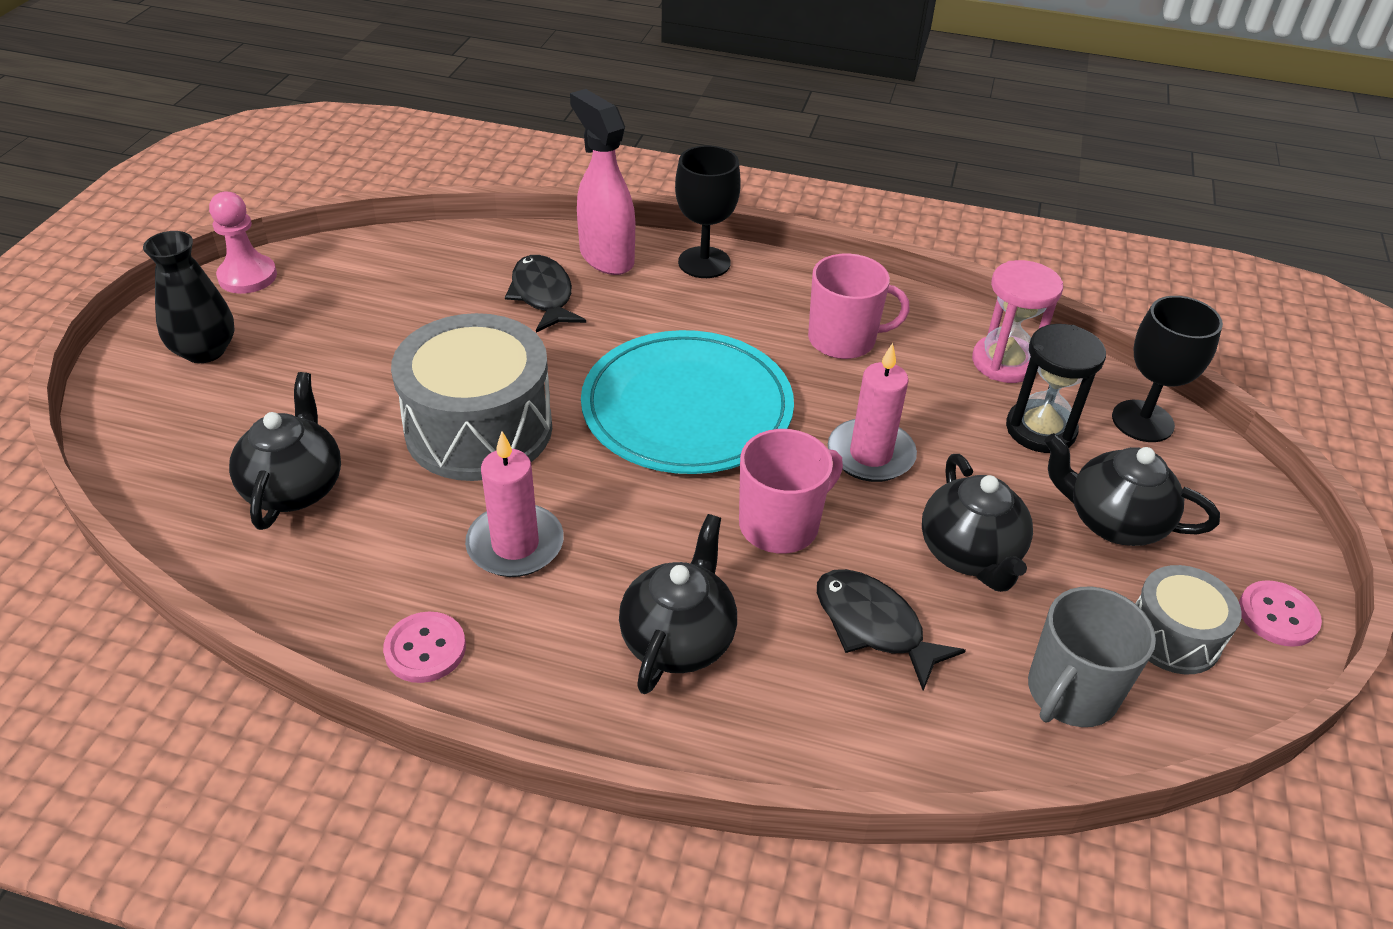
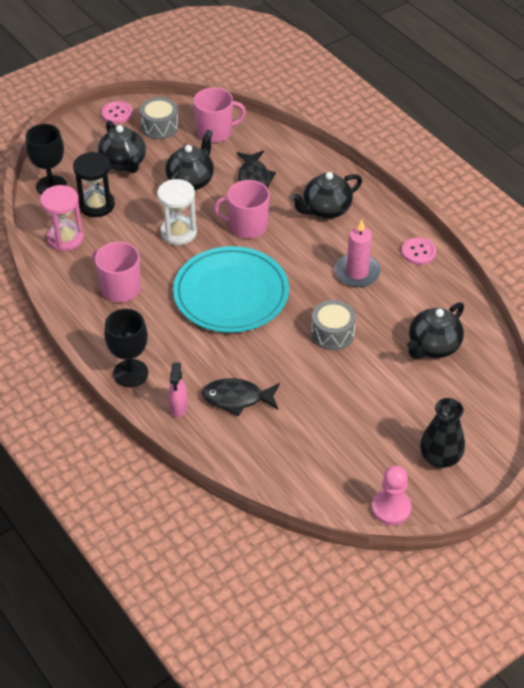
camera: 140 degrees left, 5 degrees up
grey drum [391,313,552,481] -> grey drum [311,300,356,350], size x0.54
black fish [505,255,586,332] -> black fish turned 75 degrees clockwise [202,378,280,416]
pink spray bottle [570,89,635,275] -> pink spray bottle [168,362,188,417], size x0.57
pink candle [828,343,917,482] -> white hourglass [157,179,197,245]
grey mug [1028,586,1156,727] -> pink mug [194,87,246,143]

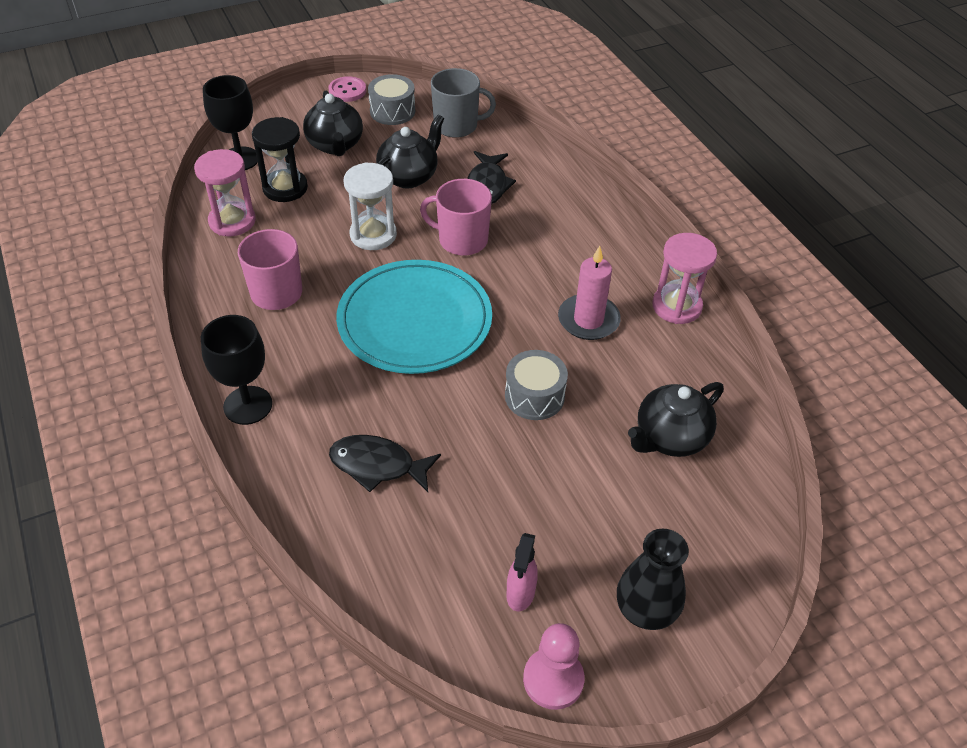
camera: 10 degrees right, 0 degrees up
pink spray bottle [168,362,188,417] -> pink spray bottle moved to [506,533,538,612]
pink mug [194,87,246,143] -> grey mug [431,68,496,138]
black teapot [291,172,362,219] -> none
pink button [402,237,436,265] -> pink hourglass [652,233,717,324]

